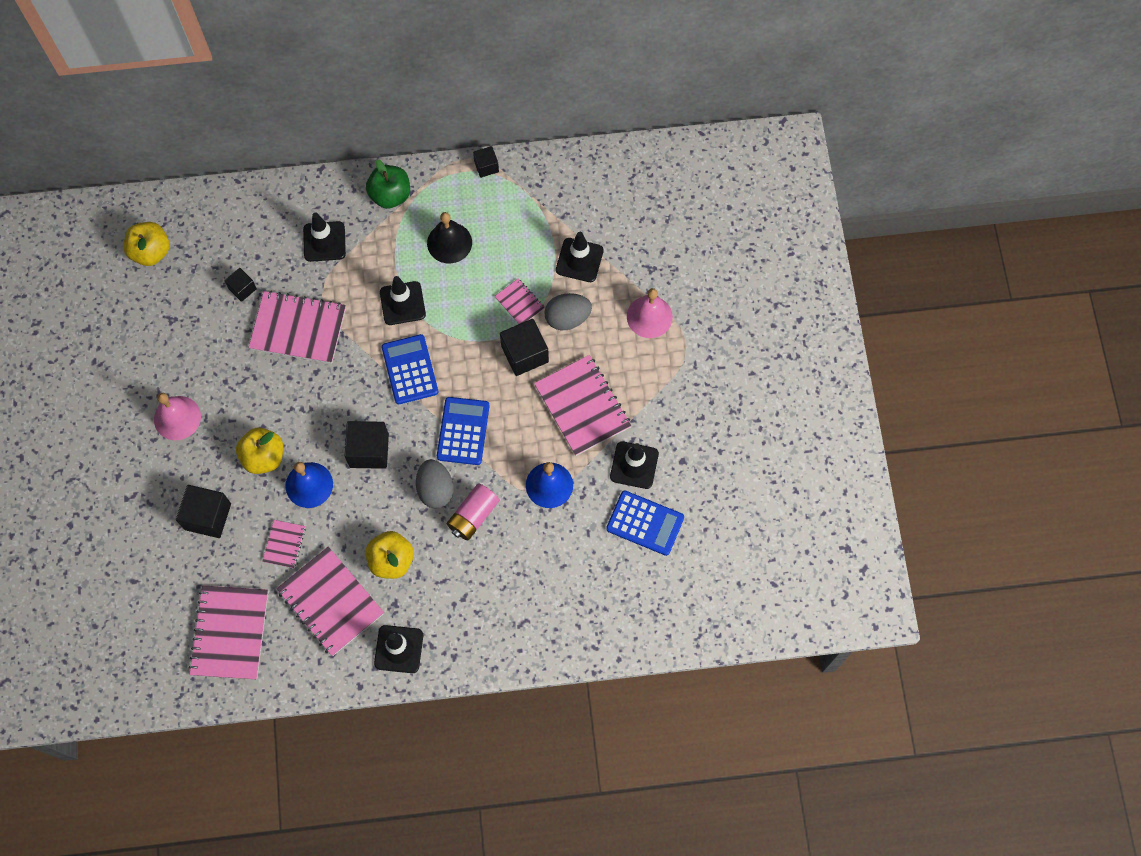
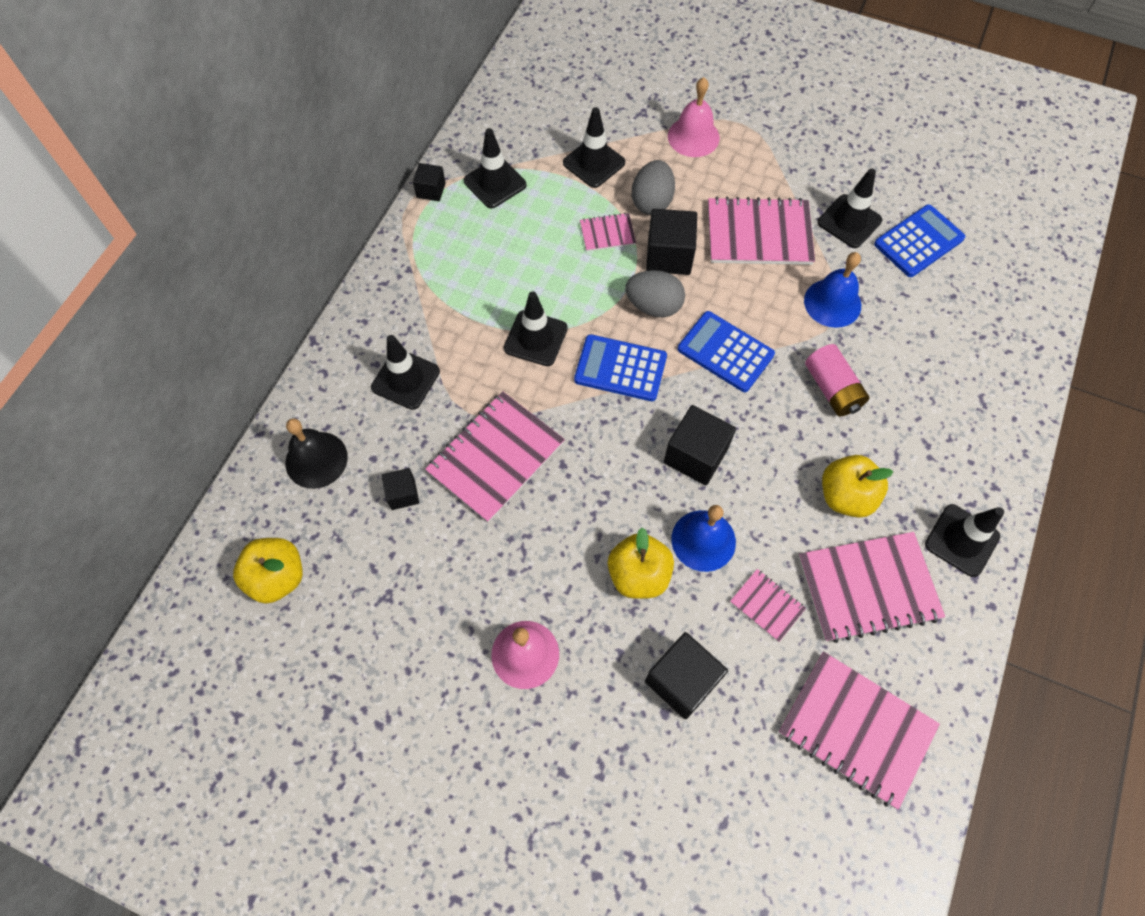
camera: 60 degrees left, 5 degrees down
green apple [366,159,410,209] -> none
grey egg [416,459,454,509] -> grey egg moved to [625,270,685,317]
black bell [427,212,472,263] -> black bell moved to [285,418,348,489]
none -> black traffic cone [464,128,526,208]

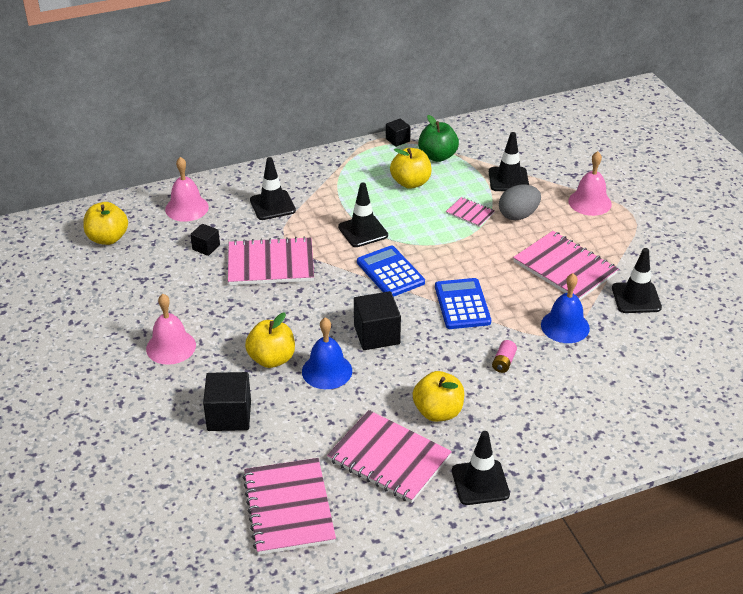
camera: 45 degrees right, 25 degrees down
black bell [285,418,348,489] -> pink bell [165,157,209,222]
black traffic cone [464,128,526,208] -> green apple [418,115,459,162]
grey egg [625,270,685,317] -> none
black cube [646,209,697,275] -> none
pink notebook [730,569,806,642] -> none
pink battery [805,344,870,417] -> pink battery [492,340,517,373], size x0.58
blue calculator [874,204,965,277] -> none
none -> yellow apple [390,148,432,189]

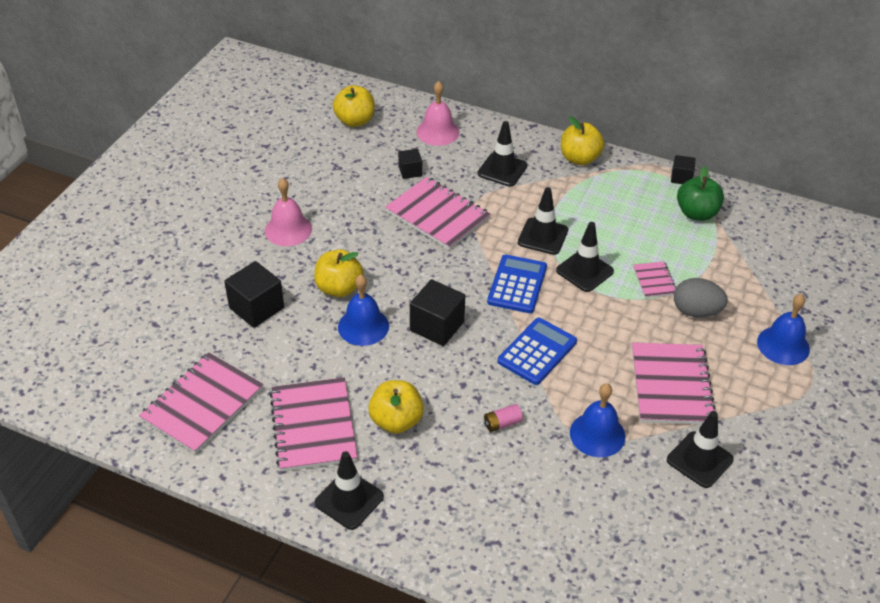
camera: 45 degrees right, 5 degrees up
yellow apple [390,148,432,189] -> yellow apple moved to [561,116,604,165]
black traffic cone [489,132,529,191] -> black traffic cone moved to [556,222,614,292]
pink bell [568,151,612,216] -> blue bell [757,294,810,365]

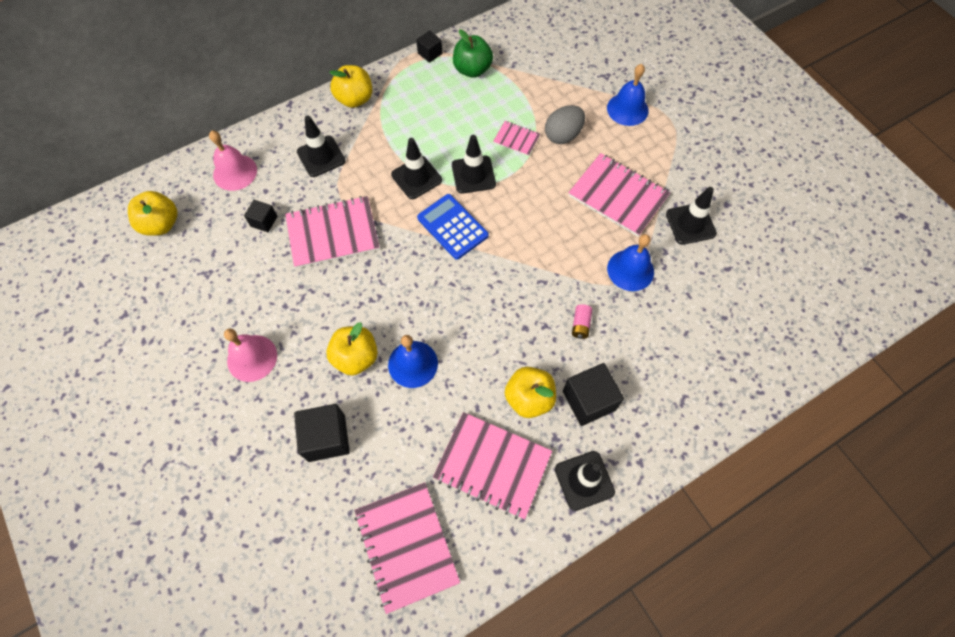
camera: 55 degrees left, 20 degrees up
black cube [410,279,465,346] -> black cube moved to [563,363,624,426]
blue calculator [498,318,577,385] -> none

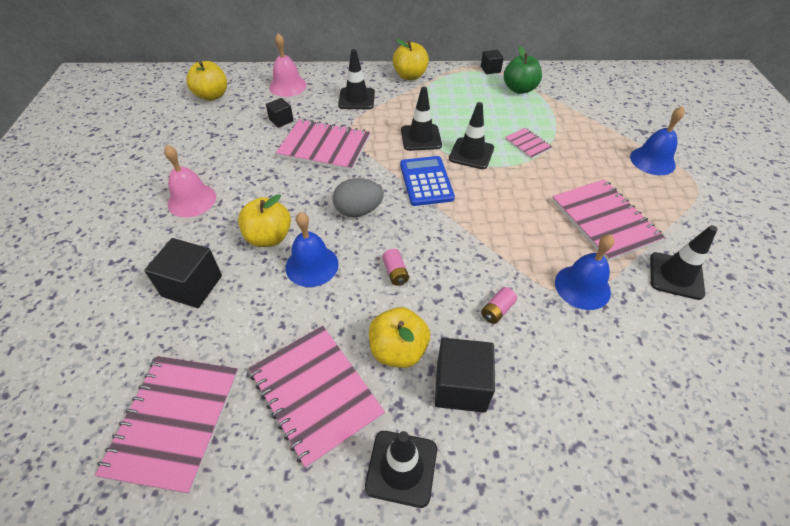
camera: 30 degrees right, 15 degrees down
grey egg [545,105,585,144] -> grey egg moved to [333,178,384,217]
none -> pink battery [382,249,409,286]

